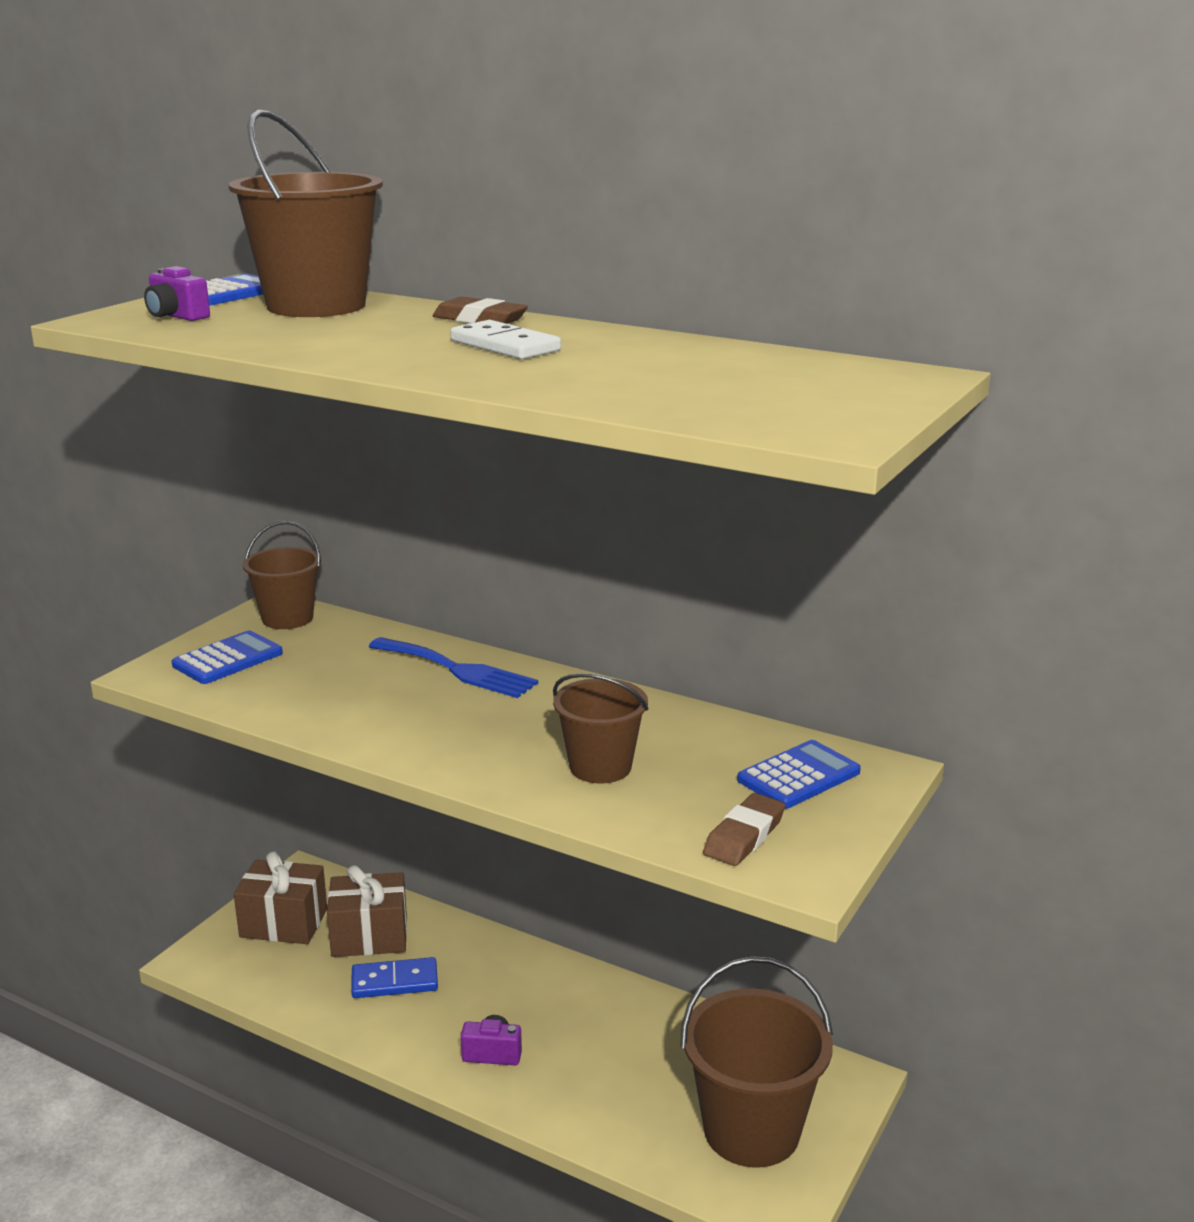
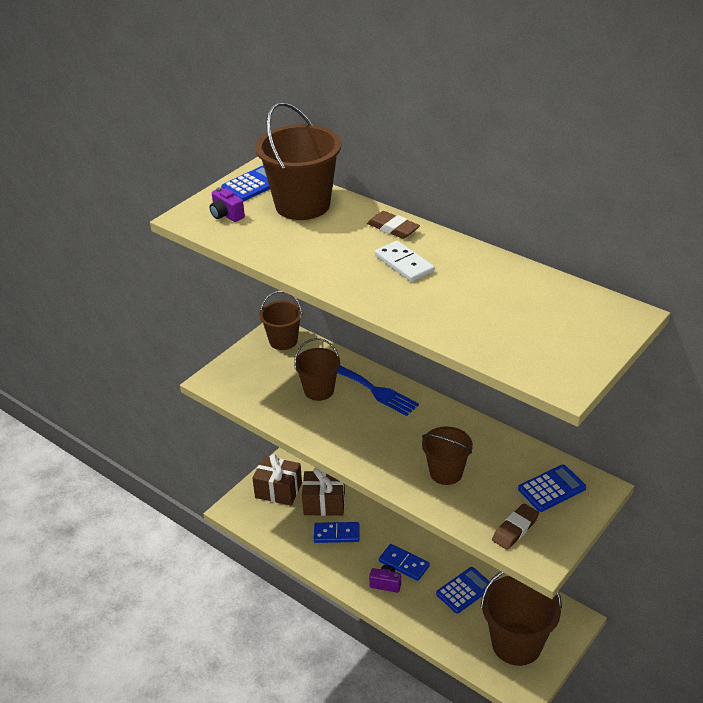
camera: 10 degrees right, 15 degrees up
blue calculator [172,630,283,684] -> blue calculator moved to [436,567,490,614]
none -> brown bucket [294,338,340,401]
none -> blue domino [379,544,430,581]

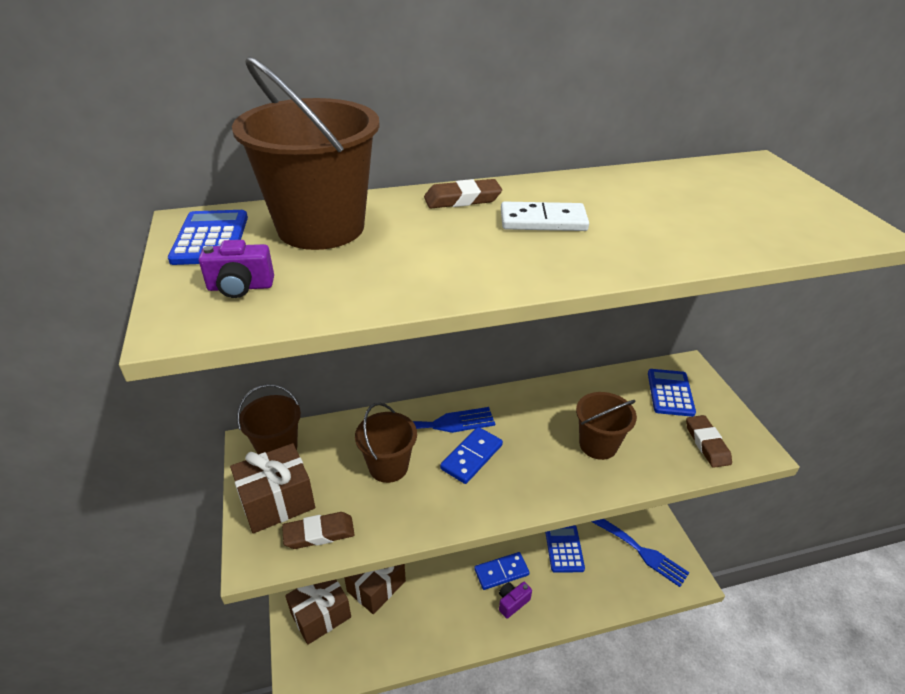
camera: 55 degrees left, 0 degrees up
blue domino [314,522,360,543] -> blue domino moved to [440,427,503,484]
brown bucket [481,571,562,666] -> blue fork [591,519,690,587]
none -> brown gift [230,443,315,534]
none -> brown eraser [282,512,355,549]

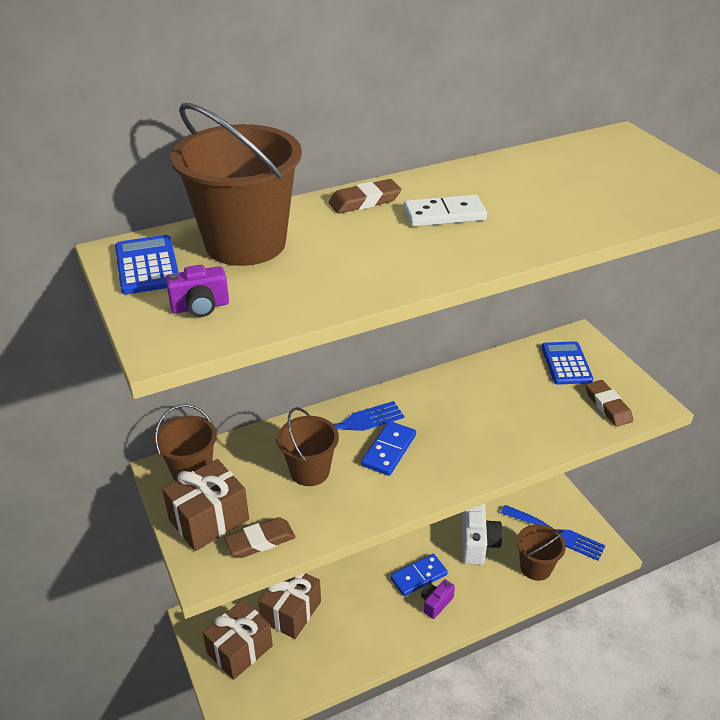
camera: 10 degrees left, 0 degrees up
blue calculator [545,525,585,573] -> white camera [462,504,503,565]
brown bucket [576,392,637,460] -> brown bucket moved to [517,524,566,581]

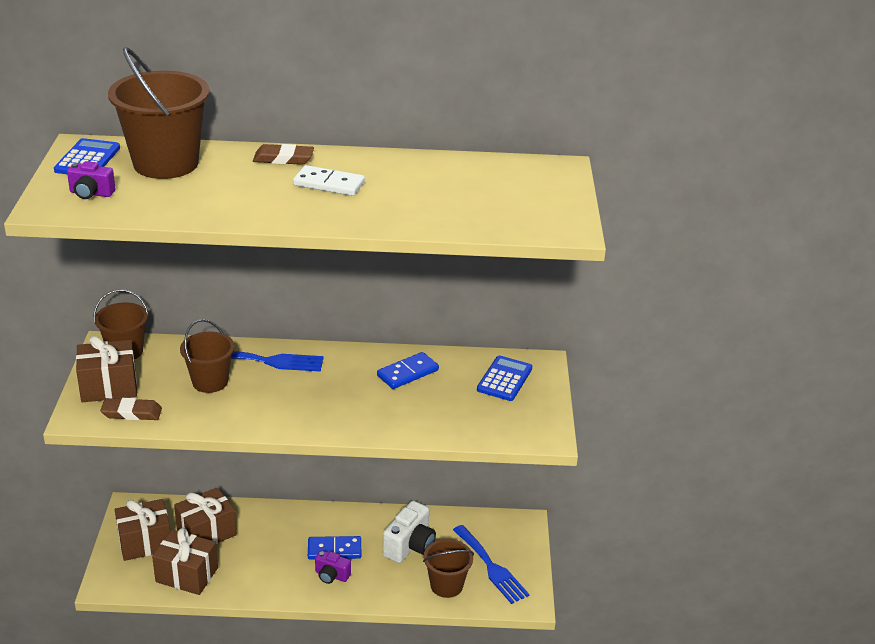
camera: 25 degrees right, 5 degrees down
blue domino [361,421,416,476] -> blue domino moved to [377,352,439,389]
purple camera [421,579,455,619] -> purple camera turned 135 degrees counterclockwise [315,550,351,584]
brown eraser [586,380,633,427] -> none
none -> brown gift [152,528,218,595]

